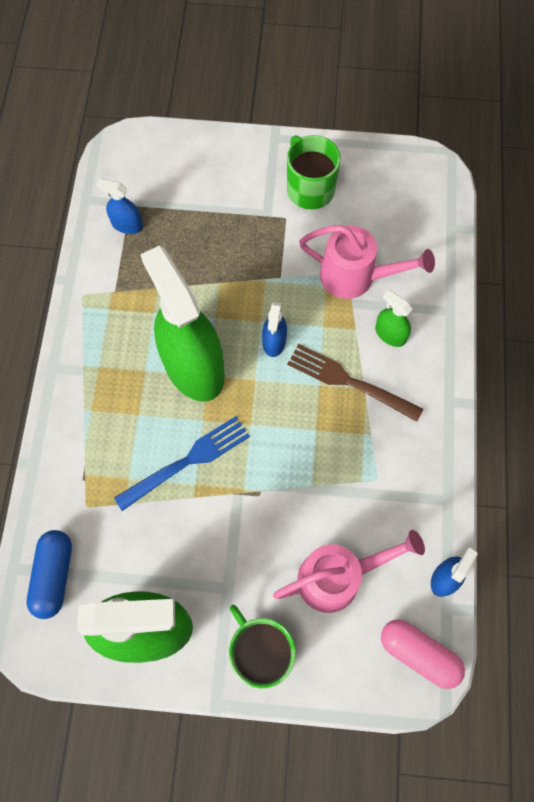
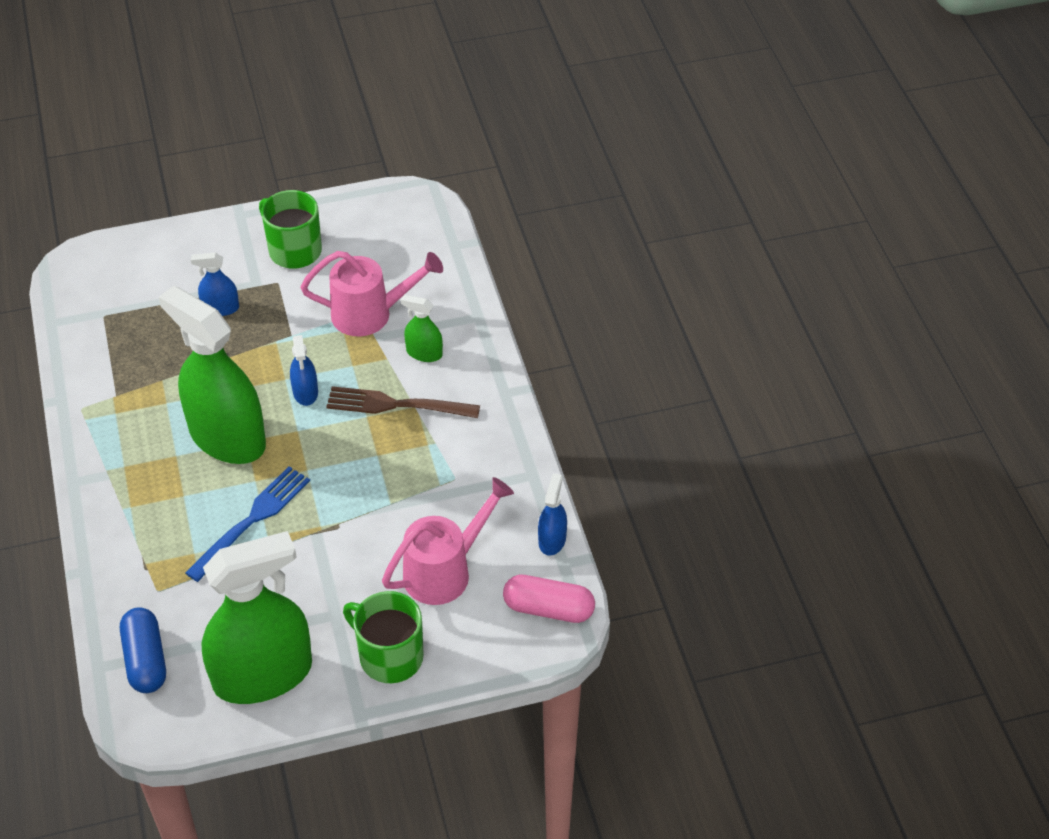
camera: 20 degrees left, 20 degrees down
blue spray bottle [96,178,143,234] -> blue spray bottle moved to [191,252,239,316]

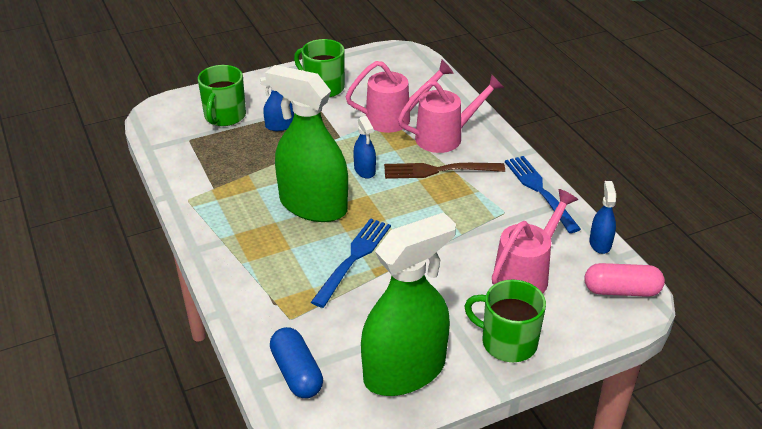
camera: 10 degrees left, 10 degrees down
green spray bottle [401,295,443,362] -> pink watering can [398,74,504,153]
none -> green mug [198,65,246,126]
none -> blue fork [505,156,581,233]

